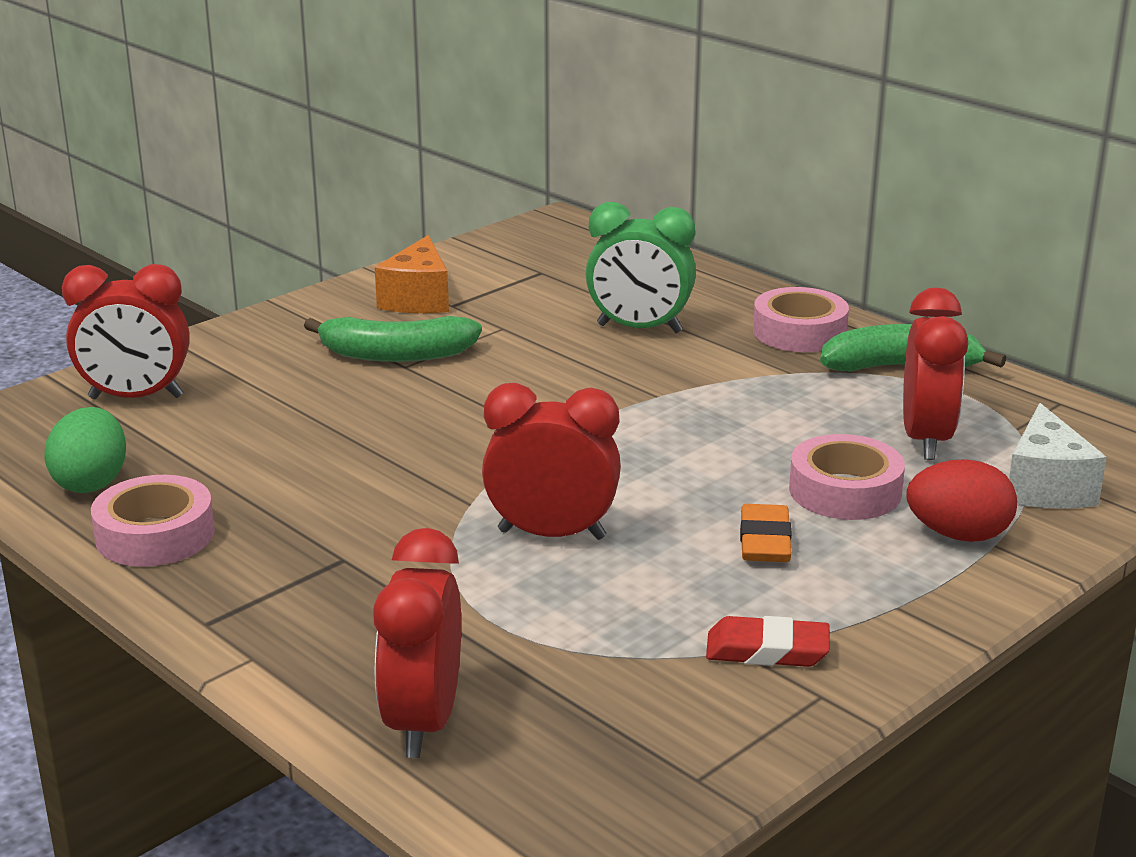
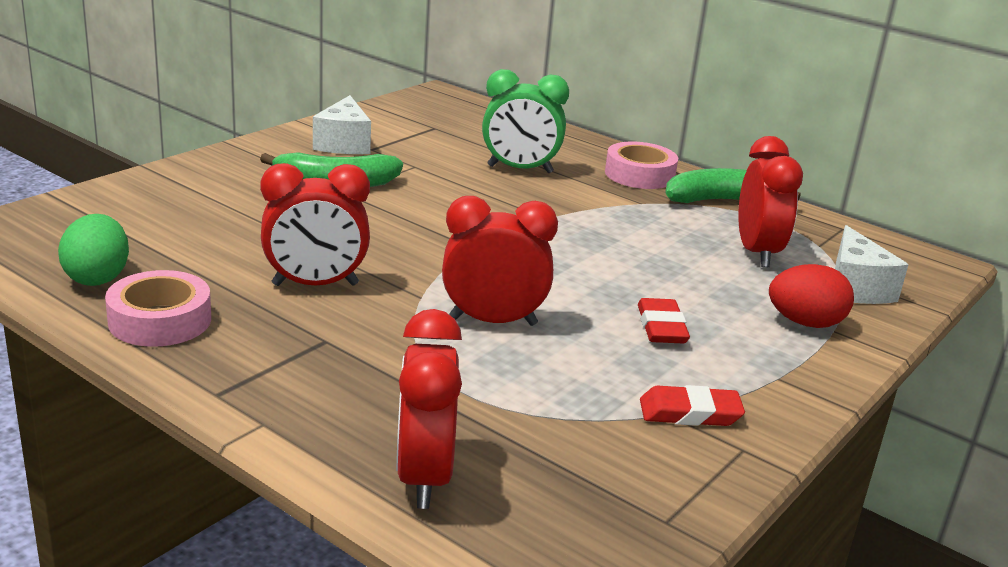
camera: 10 degrees left, 0 degrees up
red clock [62,264,190,399] -> red clock moved to [260,163,370,286]
orange cheese [375,235,449,313] -> white cheese [313,95,371,154]
orange eraser [740,504,792,562] -> red eraser [638,298,690,343]
pink tape [789,434,905,520] -> none

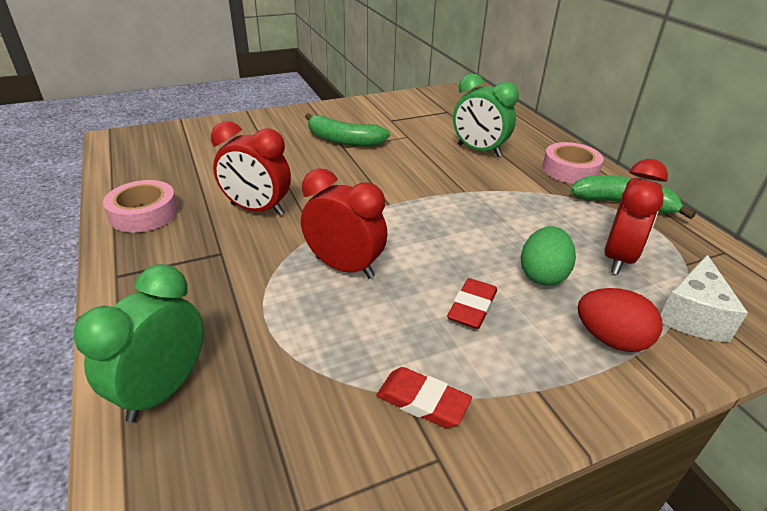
camera: 30 degrees right, 10 degrees up
green egg [58,214,129,286] -> green egg moved to [521,226,576,286]
white cheese [313,95,371,154] -> none
red clock [396,309,462,509] -> green clock [73,264,204,422]

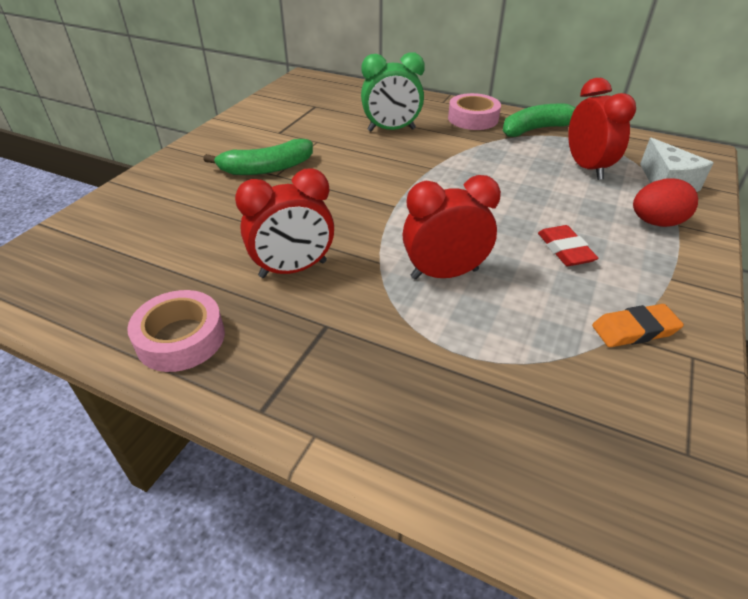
camera: 40 degrees left, 5 degrees up
green clock [73,264,204,422] -> none
red eraser [376,367,472,428] -> orange eraser [592,304,684,347]
green egg [521,226,576,286] -> none

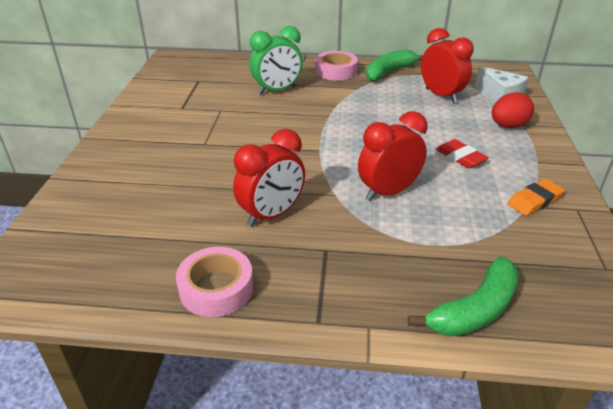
camera: 20 degrees left, 5 degrees down
green banana [203,139,313,175] -> green banana moved to [408,256,519,336]

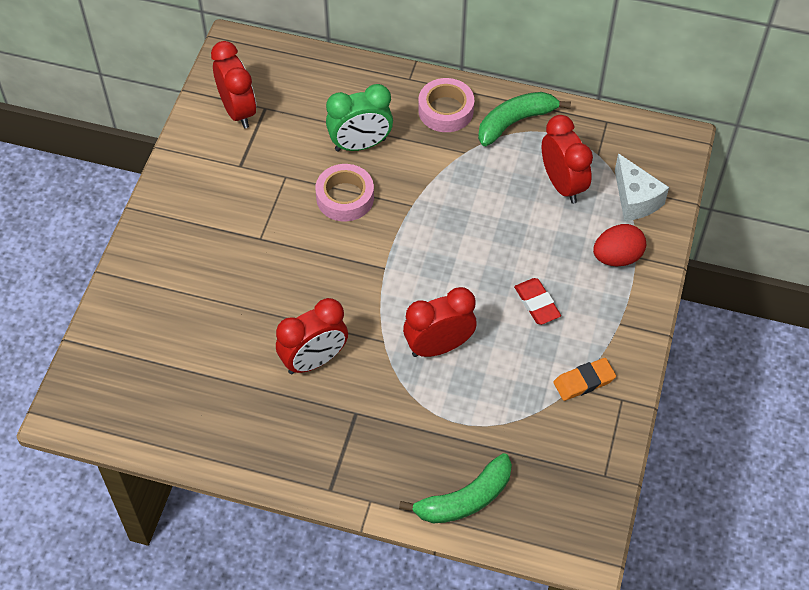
camera: 10 degrees right, 20 degrees up
pink tape [176,247,254,317] -> pink tape moved to [315,164,374,221]
none -> red clock [211,41,256,128]

